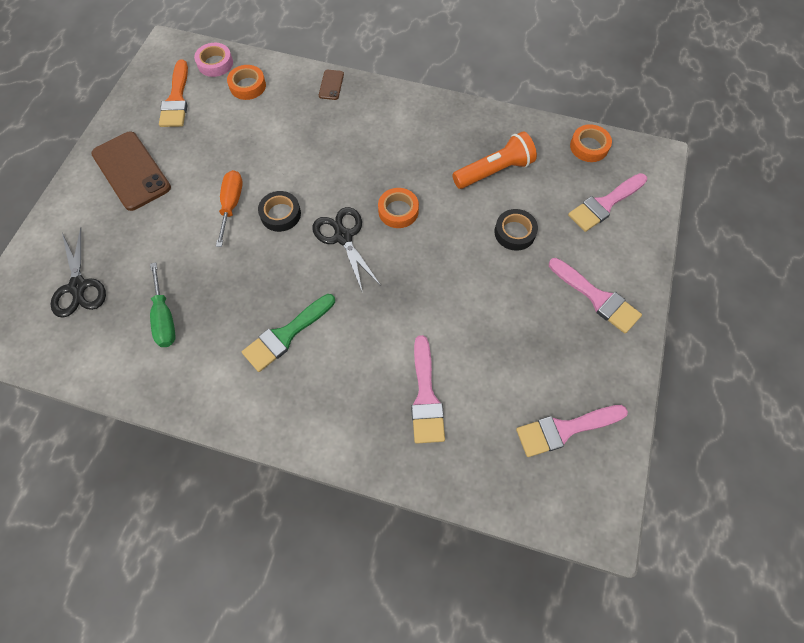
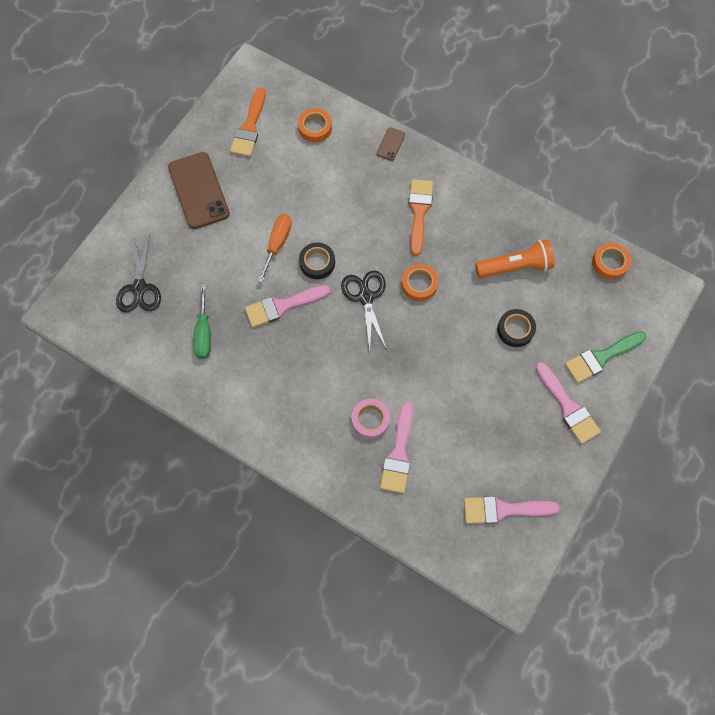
camera: 15 degrees right, 5 degrees up
pink tape [194,43,233,77] -> pink tape moved to [352,399,390,439]
green brush [242,294,335,372] -> green brush moved to [565,331,646,383]
pink brush [568,173,647,232] -> pink brush moved to [245,285,331,328]
none -> orange brush [409,179,433,256]

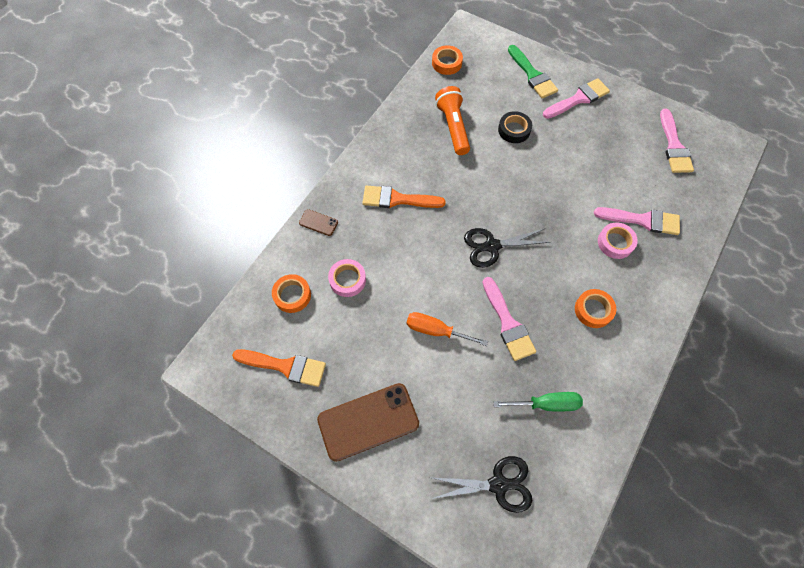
camera: 90 degrees left, 5 degrees down
black tape [299,242,335,279] -> none
orange tape [401,264,438,301] -> orange tape moved to [575,289,616,328]
none -> pink tape [328,259,366,297]

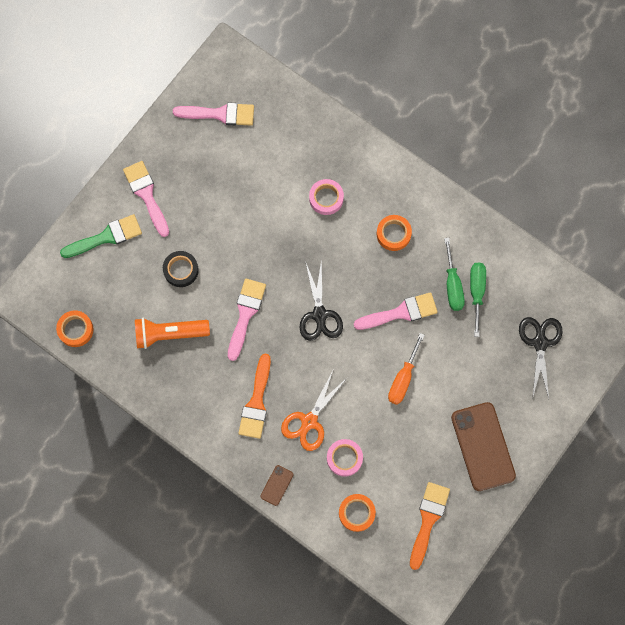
camera: 85 degrees left, 10 degrees up
pink brush [594,207,680,235] -> pink brush moved to [228,279,266,361]
none -> orange scissors [281,371,347,451]
none -> green screwdriver [444,238,465,311]

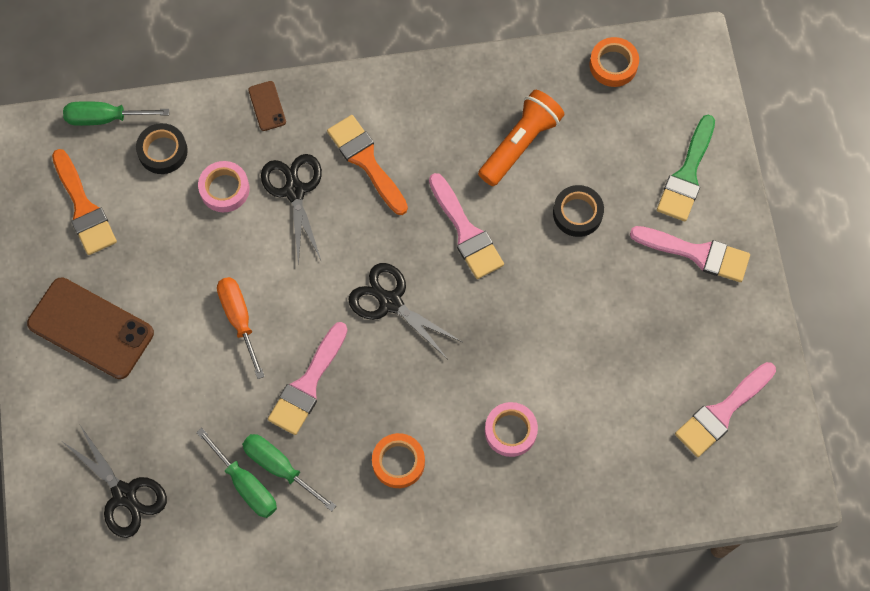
camera: 135 degrees right, 5 degrees down
orange scissors [281,371,347,451] -> black scissors [261,154,322,266]
orange tape [339,494,376,532] -> black tape [136,123,188,174]
none -> green screwdriver [63,101,169,126]

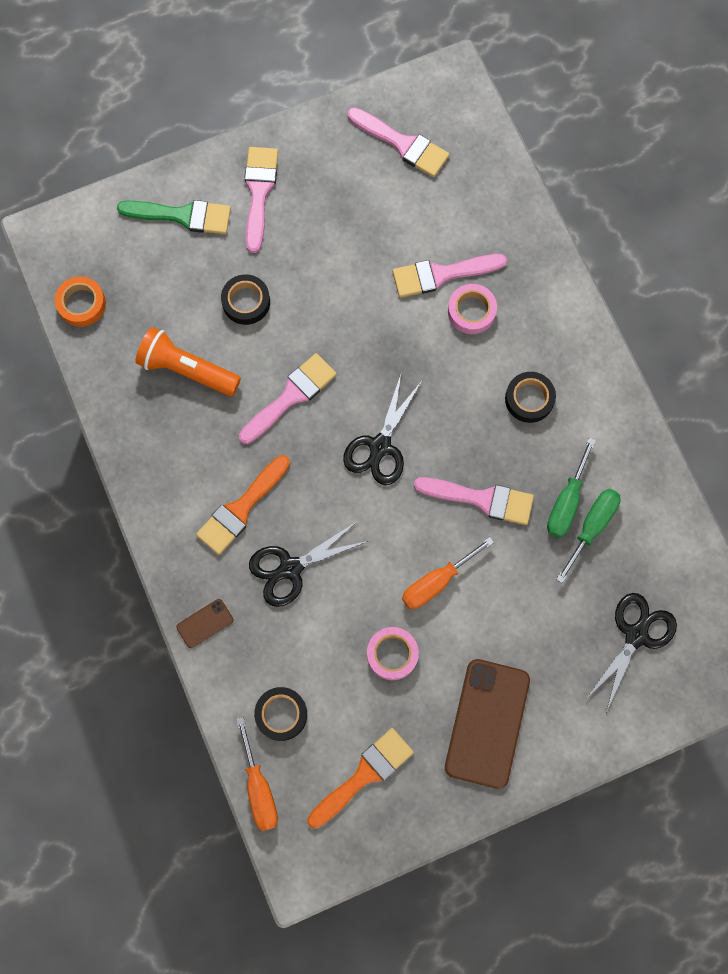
camera: 105 degrees left, 5 degrees up
green screwdriver [63,101,169,126] -> orange screwdriver [236,717,278,831]
pink tape [198,161,250,212] -> pink tape moved to [367,627,419,680]
orange tape [372,433,425,488] -> black tape [505,372,556,423]
none -> pink brush [393,254,507,297]

